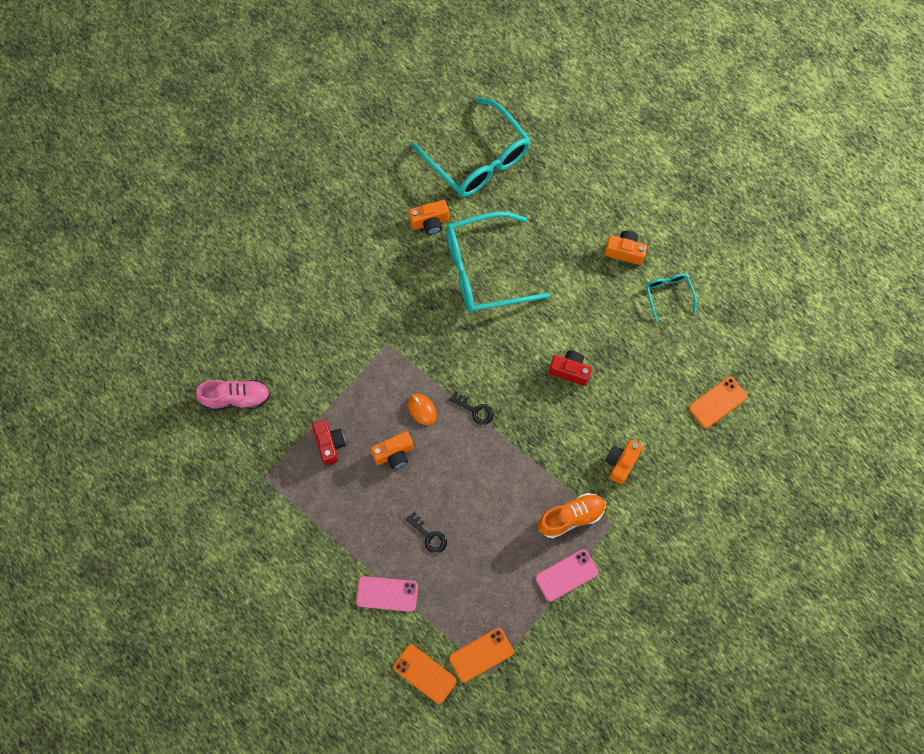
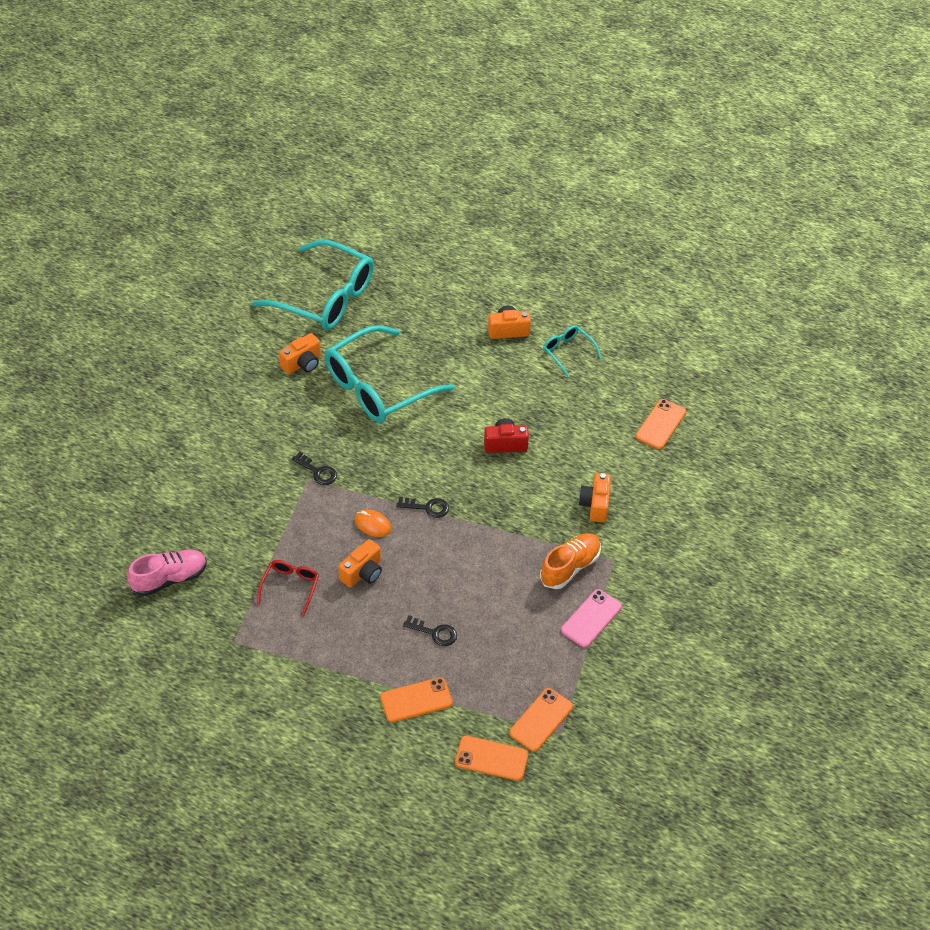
camera: 25 degrees left, 20 degrees down
red camera [312,419,346,465] -> red glasses [257,560,319,616]
pink phone [356,576,418,612] -> orange phone [380,677,453,722]
none -> black key [292,452,337,485]

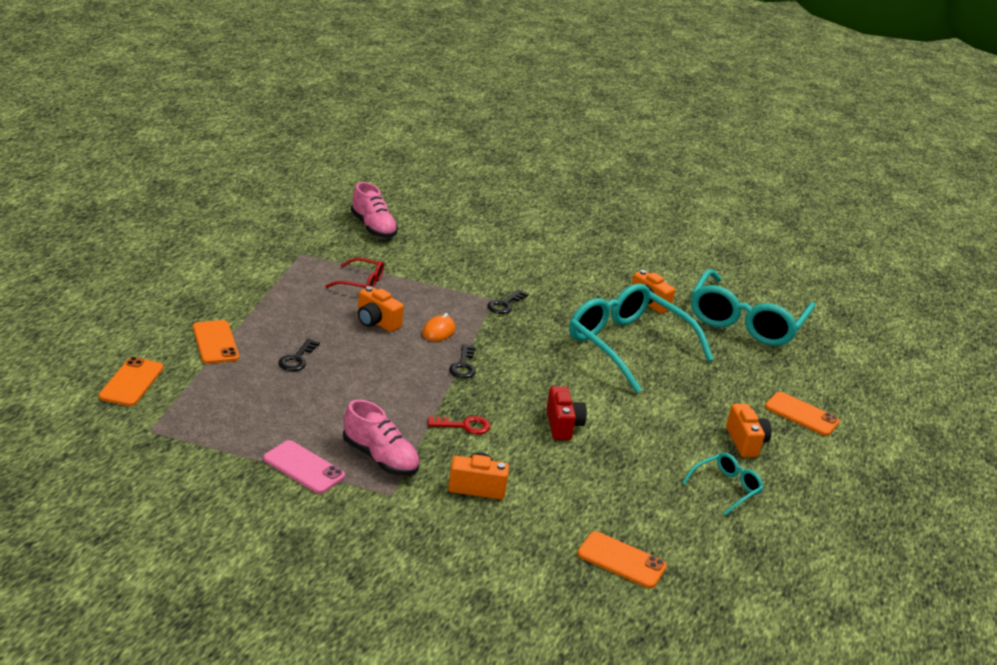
camera: 85 degrees right, 20 degrees down
orange phone [509,688,573,752] -> orange phone moved to [765,392,840,436]
orange shoe [540,533,601,589] -> pink shoe [343,400,420,476]
none -> red key [428,416,490,434]

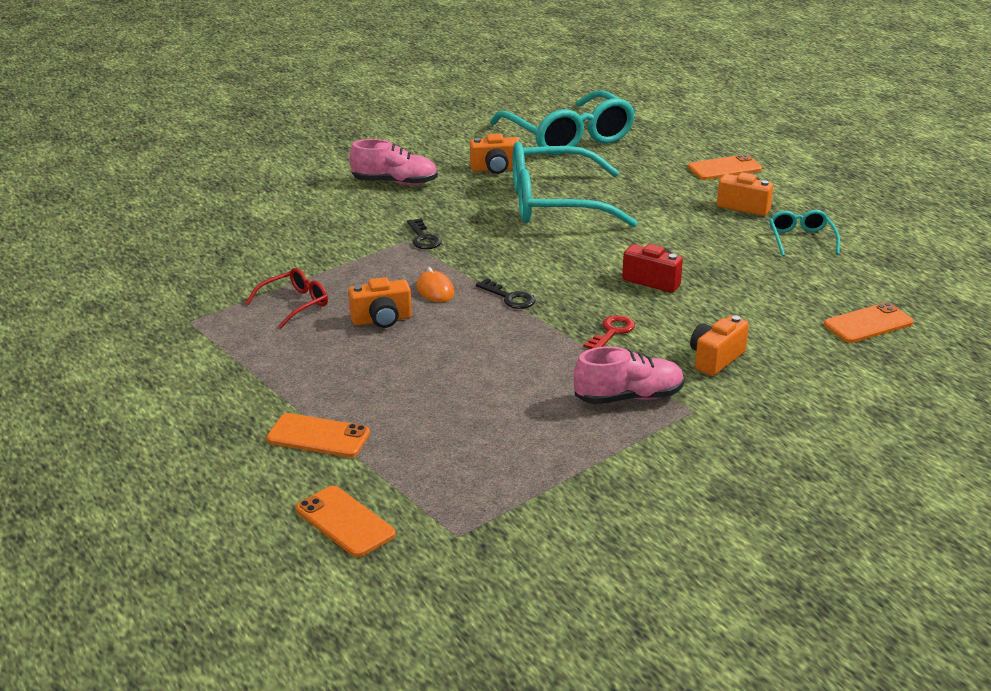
camera: 50 degrees left, 0 degrees up
pink phone [263,440,345,494] -> none
black key [278,339,320,371] -> none
pink shoe [351,182,398,238] -> pink shoe moved to [350,139,438,185]

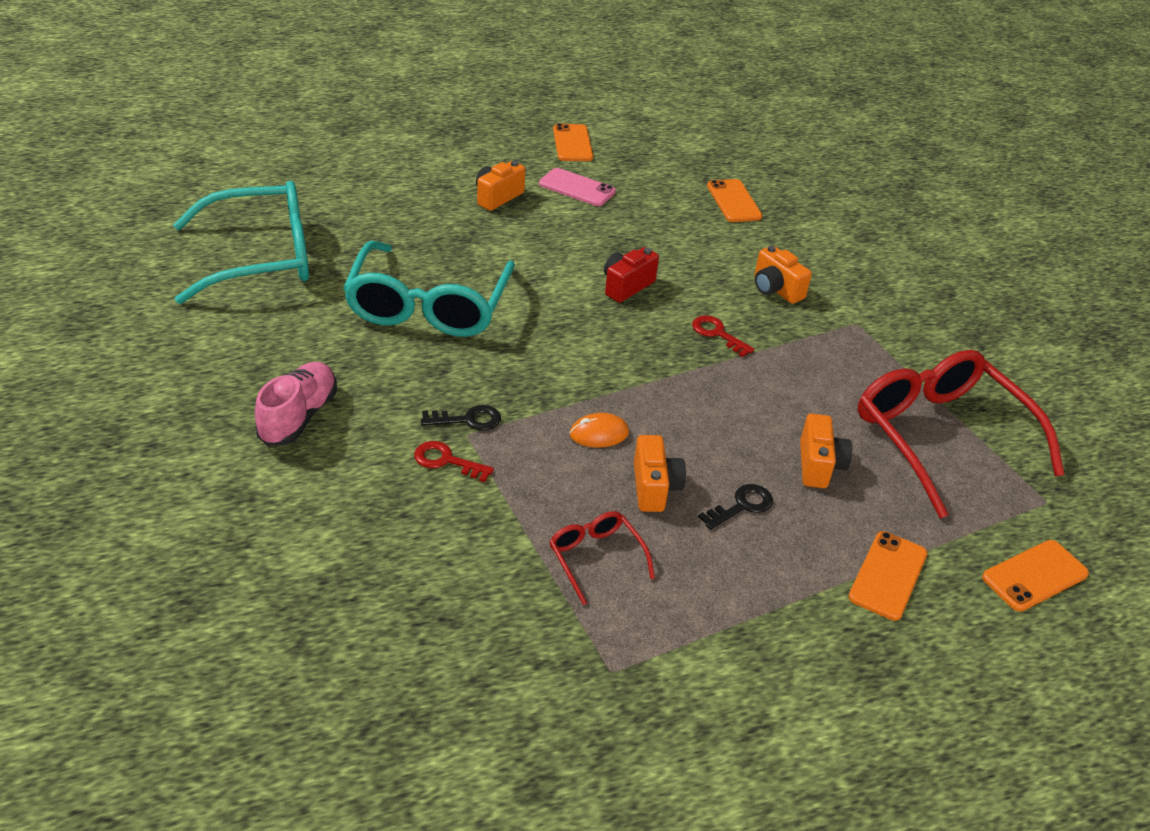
camera: 80 degrees left, 10 degrees up
orange camera [470,133,519,174] -> orange camera moved to [800,413,852,488]
black key [476,278,536,309] -> black key moved to [698,484,773,530]
pink shoe [574,346,684,404] -> none
orange phone [688,154,762,180] -> orange phone moved to [553,123,593,161]
turquoise glasses [769,210,840,256] -> pink phone [539,168,616,206]
none -> red key [414,441,494,482]
none -> red glasses [858,350,1065,519]

